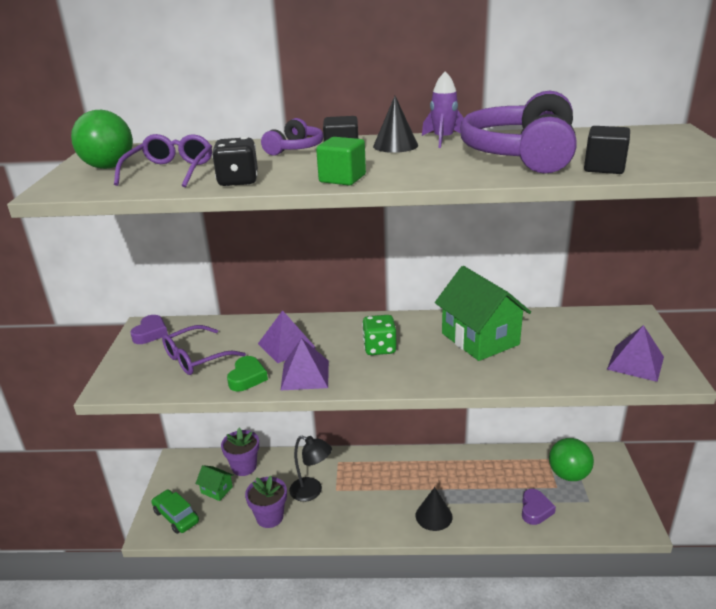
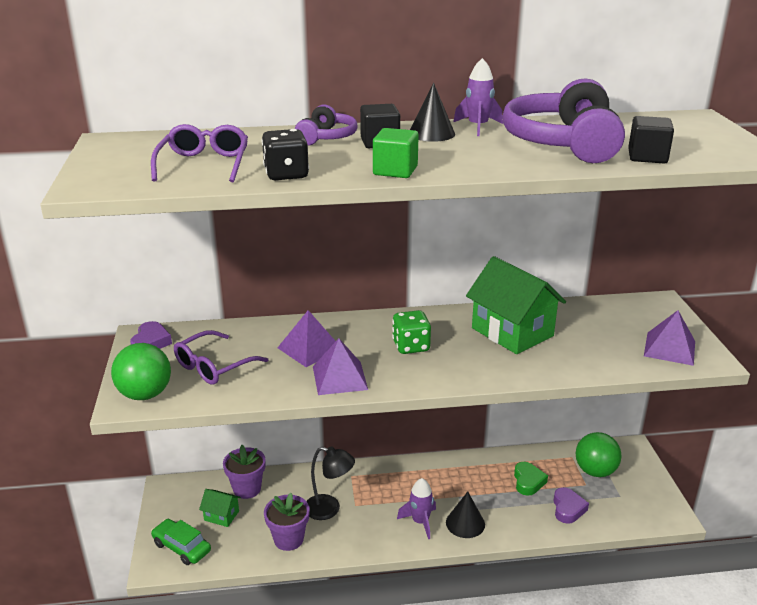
camera: 10 degrees left, 0 degrees up
green ball [71,110,133,169] -> green ball moved to [111,343,171,400]
green heart [227,356,268,391] -> green heart moved to [514,462,548,496]
none -> purple rocket [397,478,436,539]

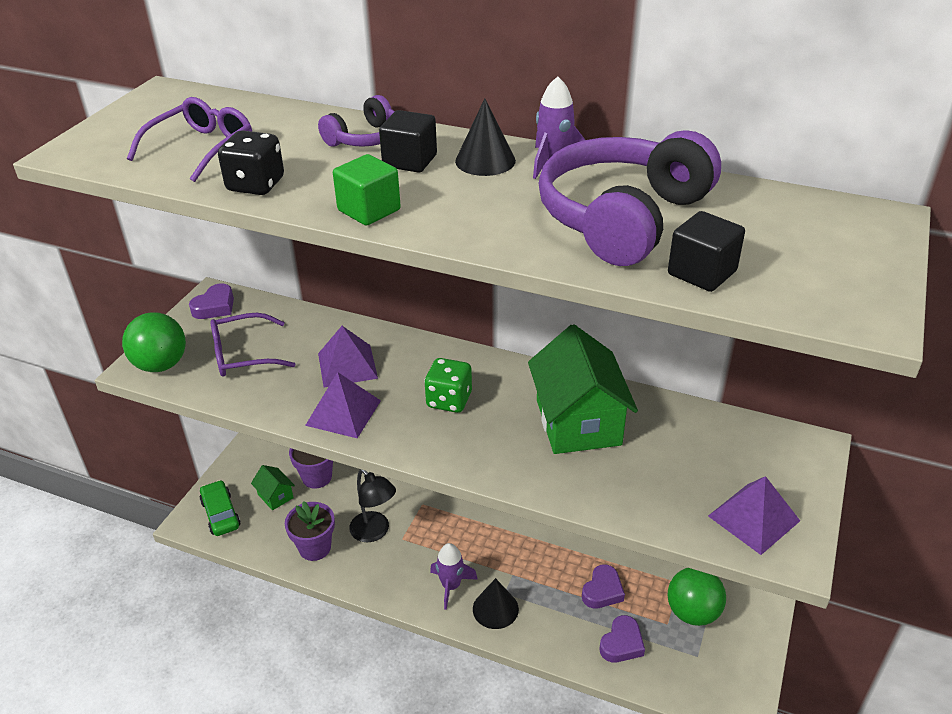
camera: 30 degrees right, 10 degrees up
green heart [514,462,548,496] -> purple heart [582,564,625,609]

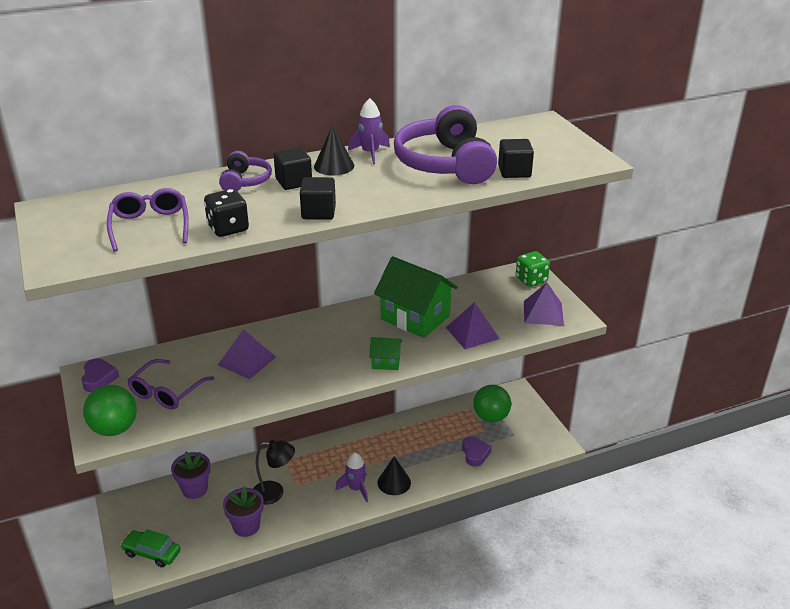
camera: 45 degrees left, 5 degrees down
green house [251,465,295,510] -> green house moved to [369,337,402,370]
purple pyramid [305,372,381,438] -> purple pyramid moved to [446,302,500,349]
green cube [333,154,401,226] -> black cube [300,177,336,220]
green dice [424,358,472,413] -> green dice moved to [516,251,550,287]
purple heart [582,564,625,609] -> none

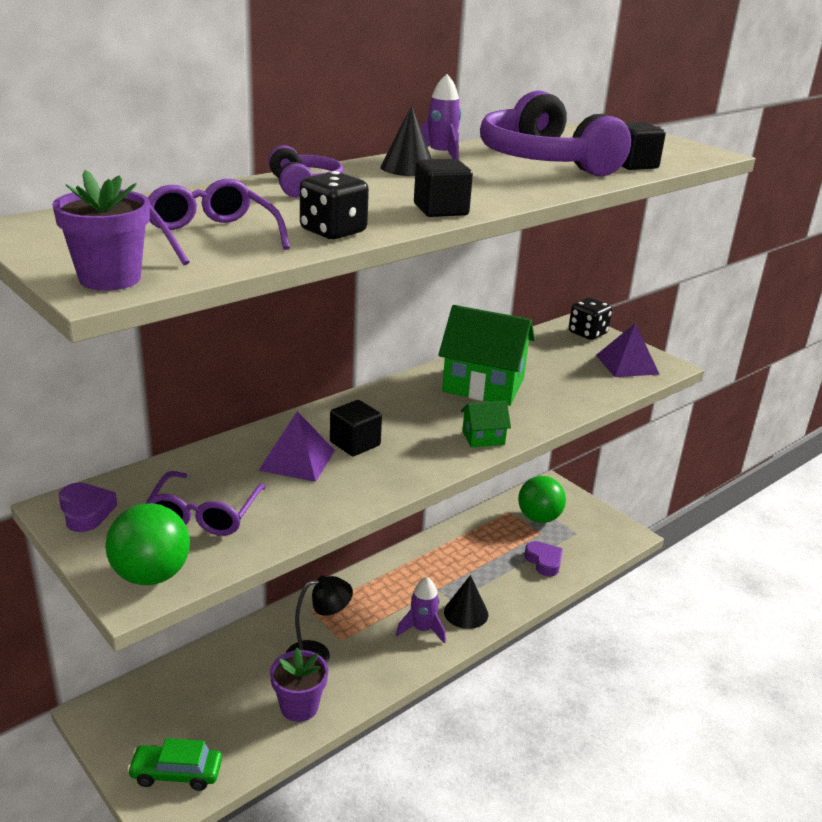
camera: 20 degrees left, 5 degrees down
purple flower pot [171,452,211,499] -> purple flower pot moved to [52,170,150,291]
black cube [273,147,312,190] -> black cube moved to [330,400,382,456]
purple pyramid [446,302,500,349] -> none
green dice [516,251,550,287] -> black dice [569,298,612,340]

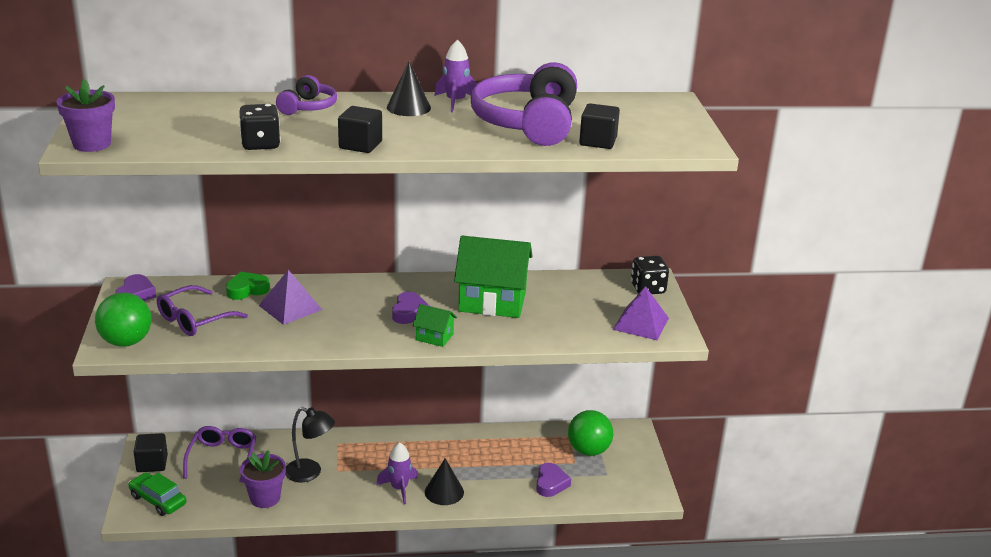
camera: 35 degrees right, 0 degrees up
purple glasses [148,179,290,265] -> purple glasses moved to [183,426,256,482]
black cube [330,400,382,456] -> black cube moved to [133,433,168,472]
green house [438,305,535,406] -> green house turned 45 degrees counterclockwise [454,236,533,318]
none -> green heart [226,272,270,300]
none -> purple heart [392,292,430,324]

